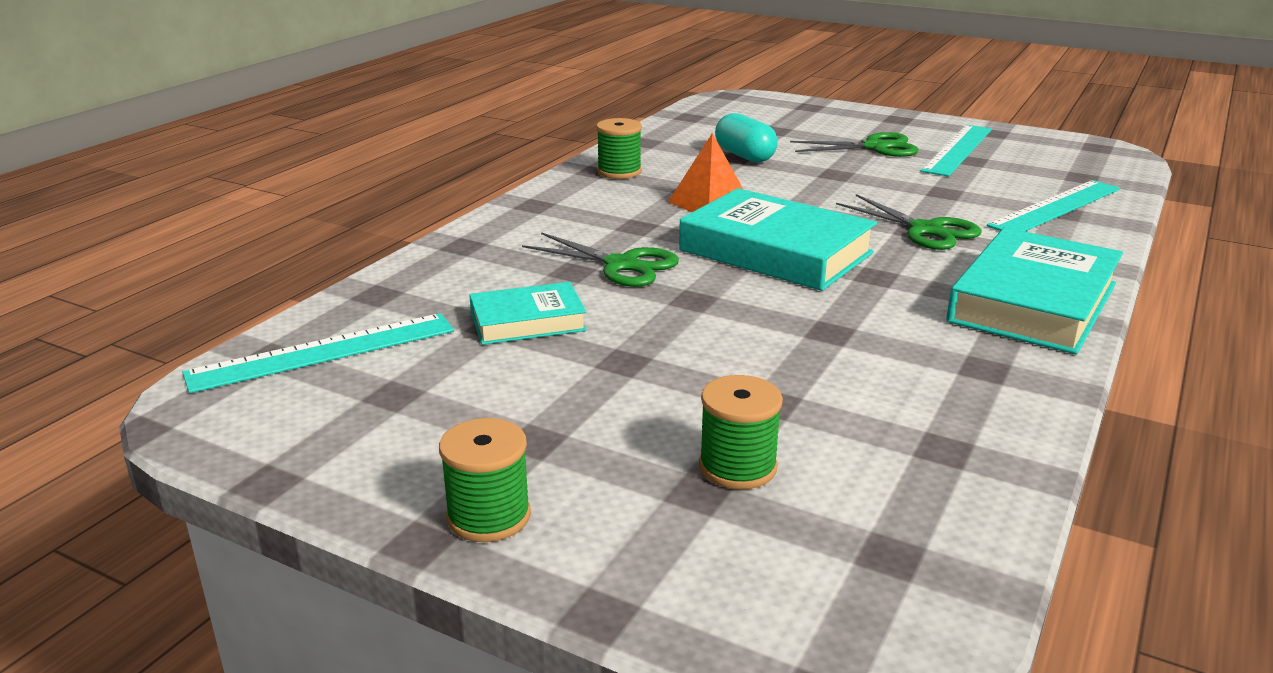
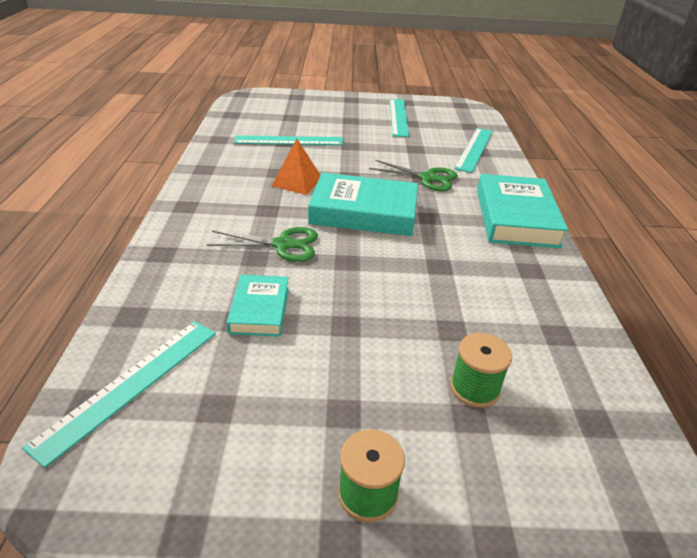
camera: 30 degrees left, 10 degrees up
turquoise book [469,282,587,345] -> turquoise book turned 45 degrees counterclockwise [227,275,289,337]
green spool [596,118,642,179] -> none
turquoise capsule [715,113,778,162] -> turquoise ruler [234,135,344,145]
green scissors [790,132,919,157] -> none

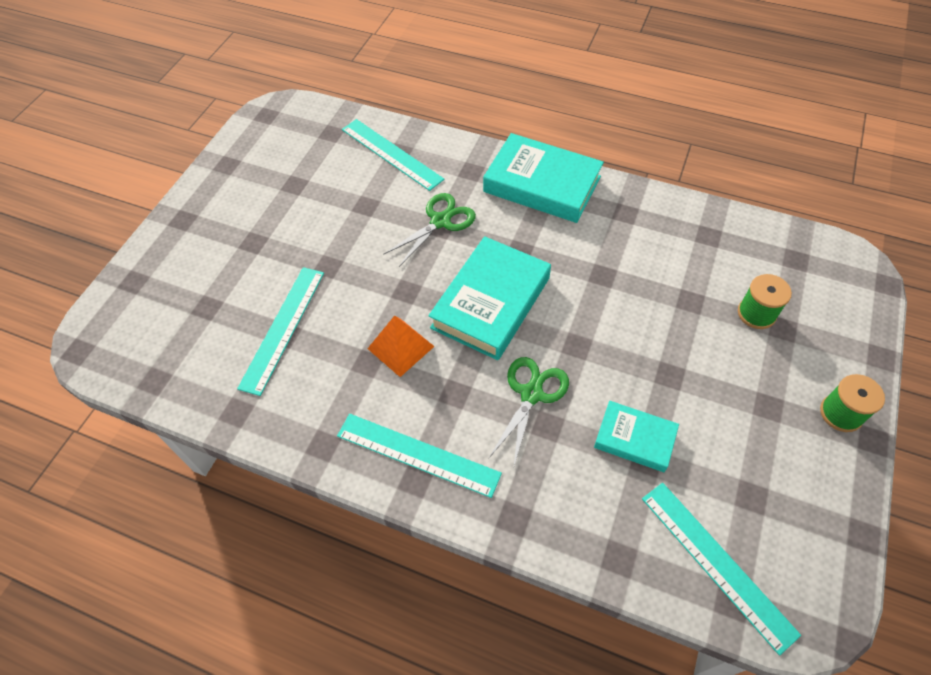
camera: 65 degrees left, 20 degrees up
turquoise ruler [390,99,409,137] -> turquoise ruler moved to [337,414,502,498]

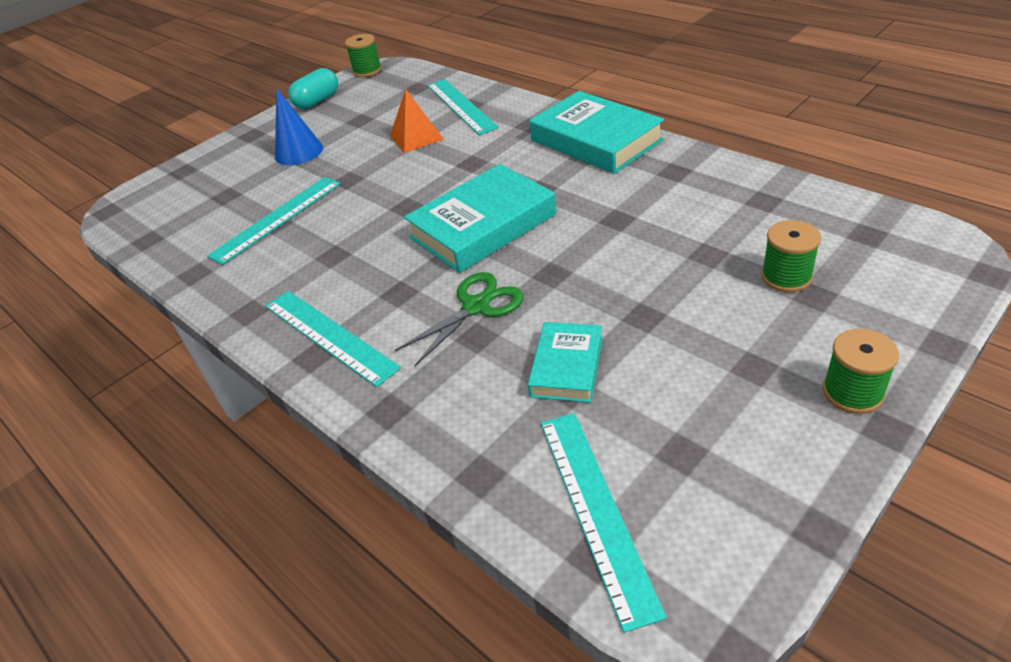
camera: 25 degrees right, 15 degrees down
orange pyramid [367,315,435,377] -> orange pyramid moved to [390,89,444,153]
green scissors [383,193,476,267] -> none
turquoise book [594,401,679,472] -> turquoise book turned 60 degrees clockwise [528,322,603,403]
none -> blue cone [275,89,323,165]
none -> turquoise capsule [288,68,338,109]
none -> green spool [345,34,382,77]

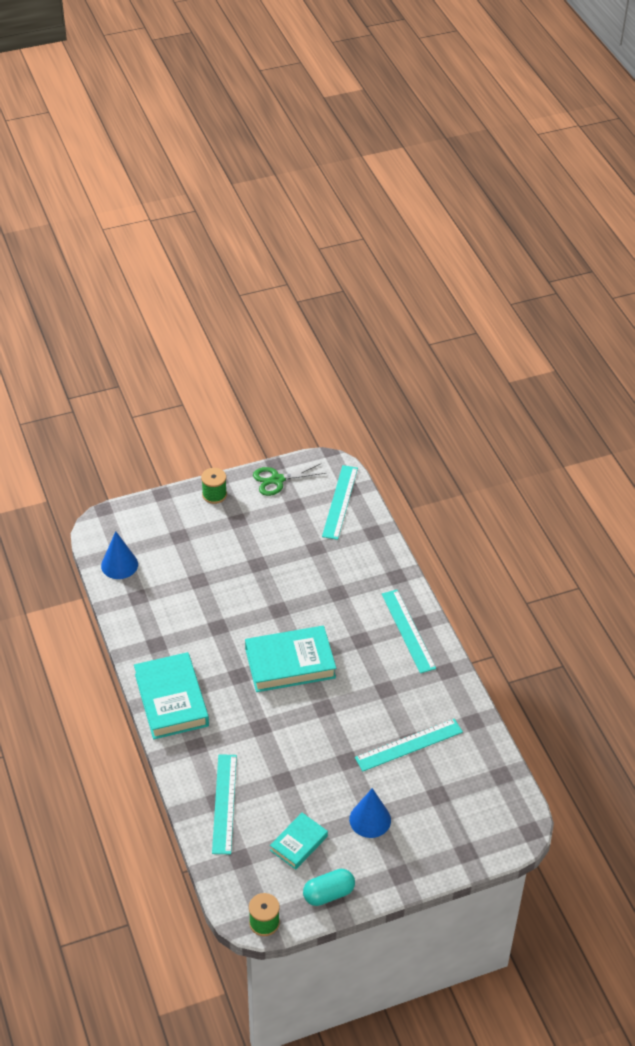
camera: 160 degrees left, 5 degrees up
orange pyramid [390,89,444,153] -> none
green scissors [395,272,524,366] -> green scissors moved to [253,463,326,496]
turquoise book [528,322,603,403] -> turquoise book moved to [270,813,328,870]
green spool [761,220,821,292] -> none
none -> blue cone [101,531,138,579]

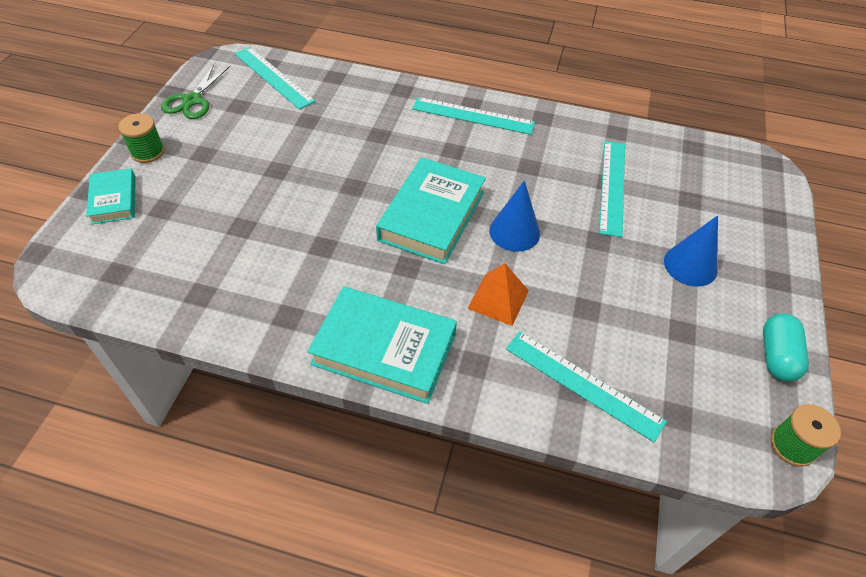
camera: 55 degrees left, 5 degrees up
blue cone [101,531,138,579] -> blue cone moved to [489,180,540,252]
turquoise book [270,813,328,870] -> turquoise book moved to [86,168,136,225]
none -> orange pyramid [467,263,529,326]

